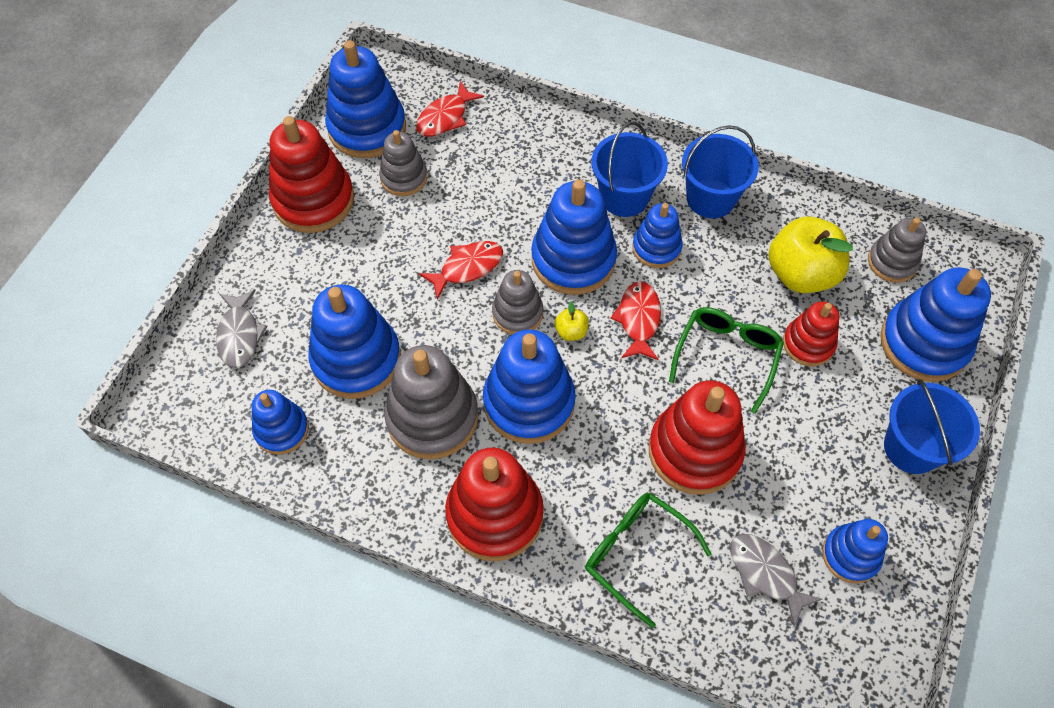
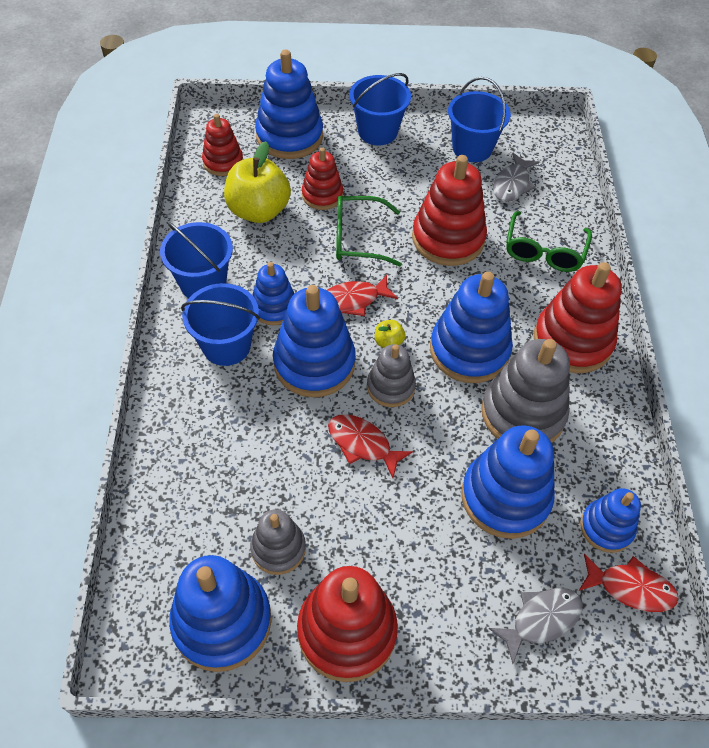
camera: 115 degrees left, 5 degrees down
red fish [416,81,484,137] -> red fish moved to [579,554,679,612]
blue stacking toy [822,519,888,584] -> blue bucket [448,77,511,162]
grey stacking toy [868,218,926,283] -> red stacking toy [202,114,243,176]

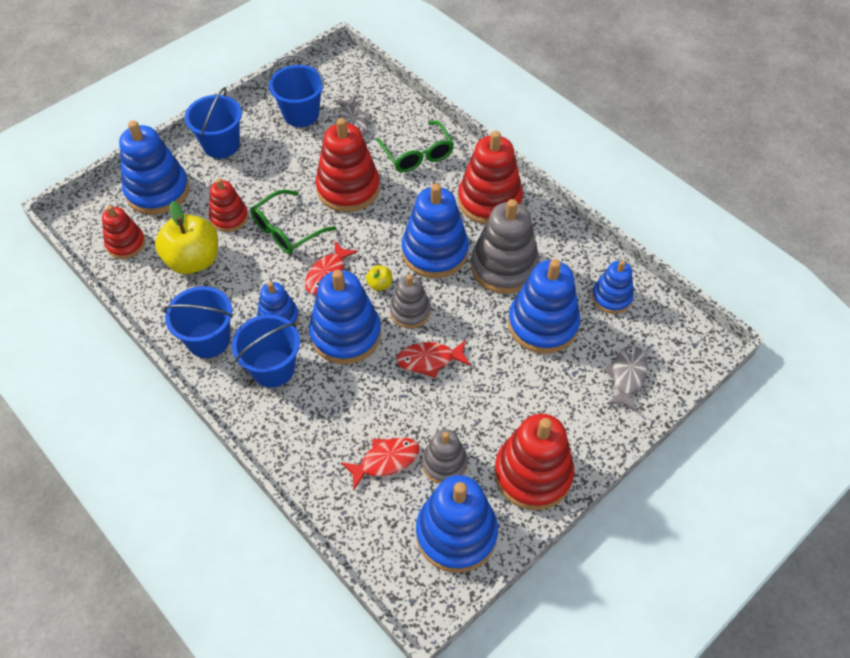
camera: 40 degrees left, 0 degrees up
red fish [579,554,679,612] -> red fish moved to [341,437,420,489]

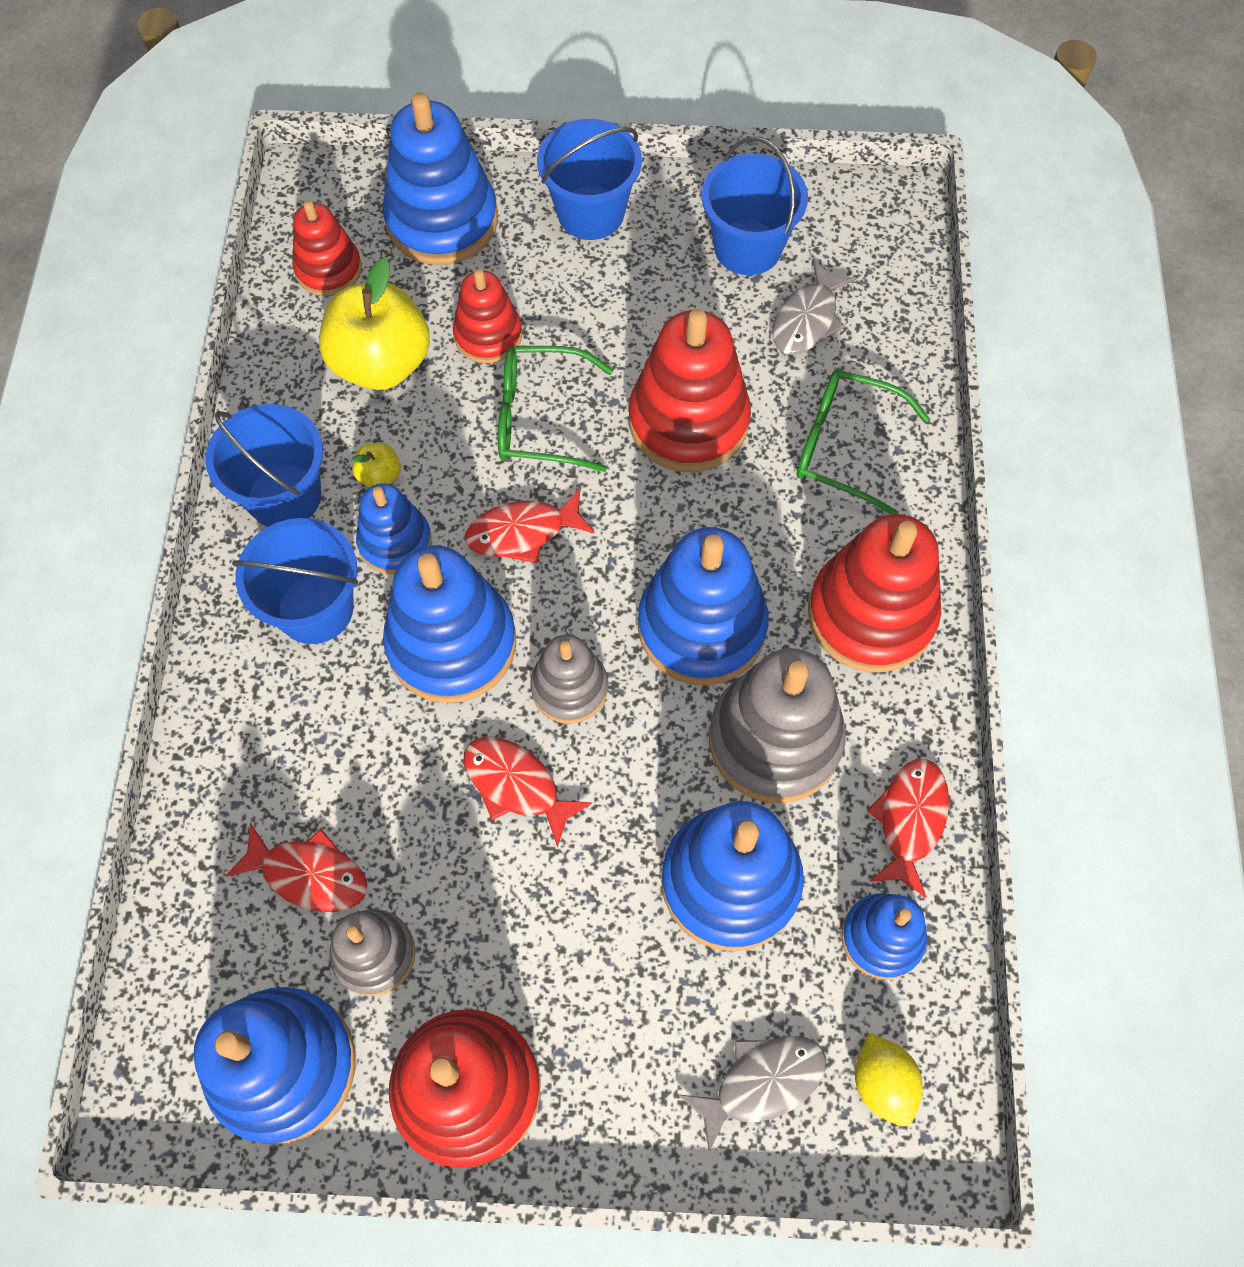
camera: 45 degrees right, 10 degrees up
yellow apple [366,265,392,291] -> yellow apple moved to [351,443,401,487]
green glasses [376,121,454,172] -> green glasses turned 90 degrees clockwise [796,370,930,514]
none -> yellow lemon [855,1033,923,1126]
none -> red fish [867,759,949,898]

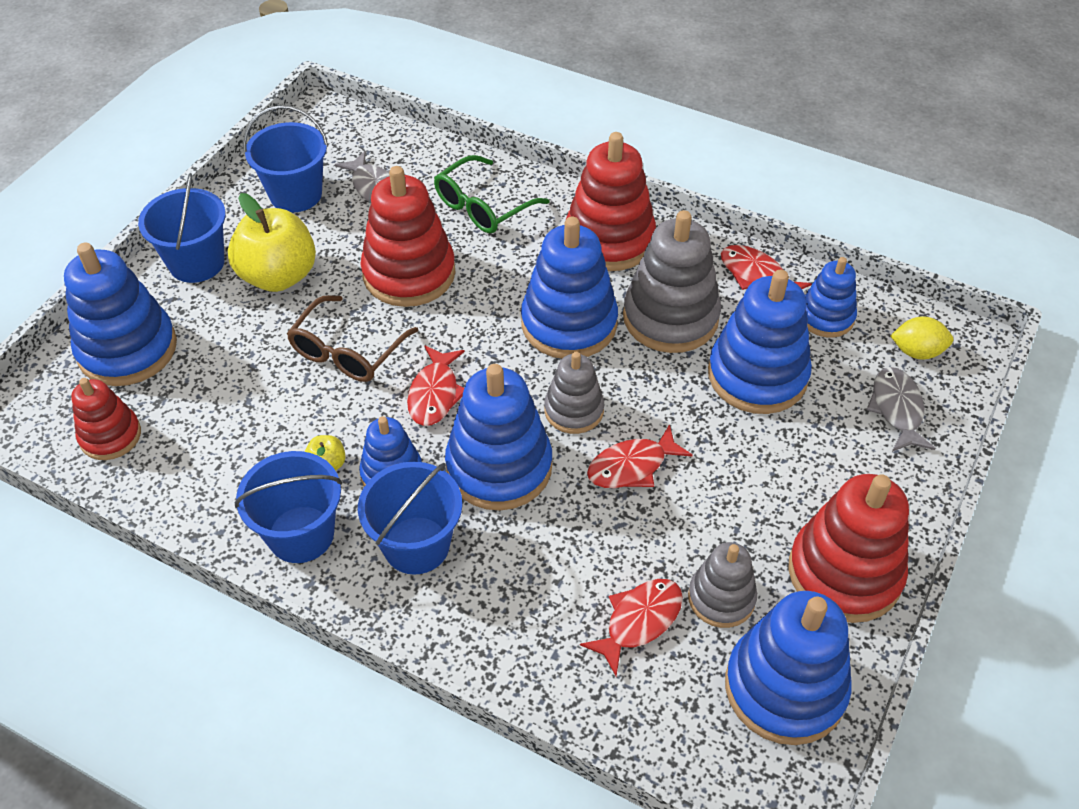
camera: 65 degrees left, 15 degrees down
yellow apple [319,258,430,390] -> yellow apple moved to [228,193,316,292]
red stacking toy [453,269,522,364] -> none
green glasses [498,346,613,472] -> brown glasses [287,295,418,382]

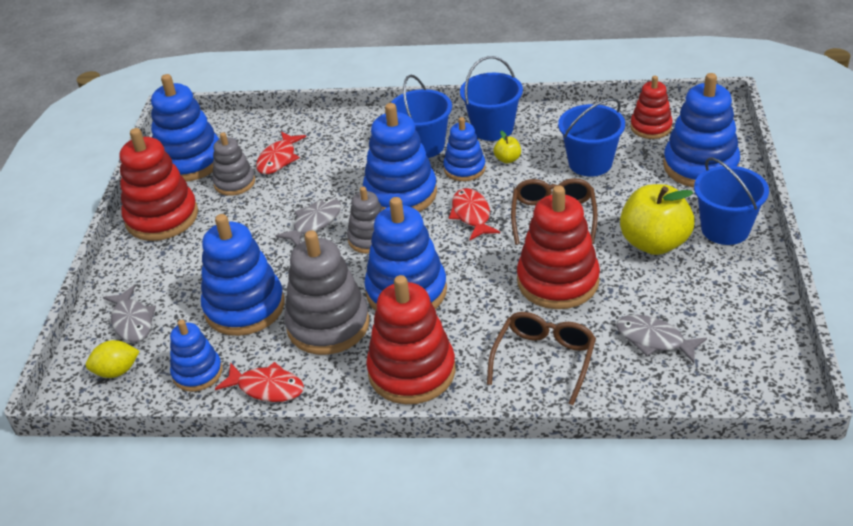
camera: 160 degrees right, 10 degrees down
blue bucket [243,105,328,212] -> blue bucket moved to [558,98,625,177]
green glasses [434,155,550,233] -> brown glasses [487,312,596,405]
red fish [587,424,693,488] -> grey fish [275,198,341,246]

